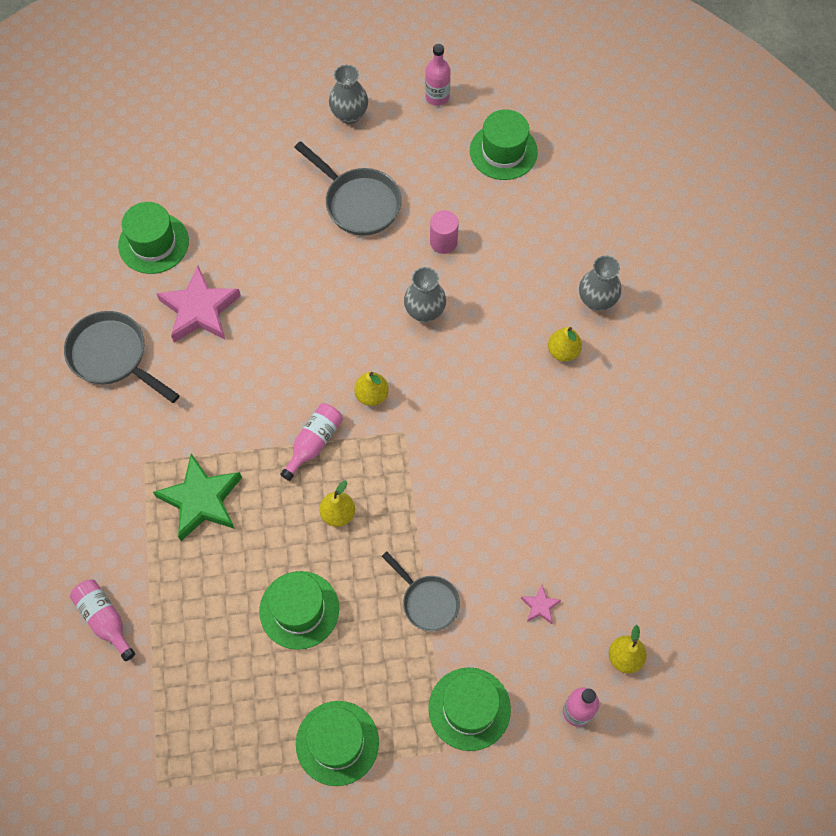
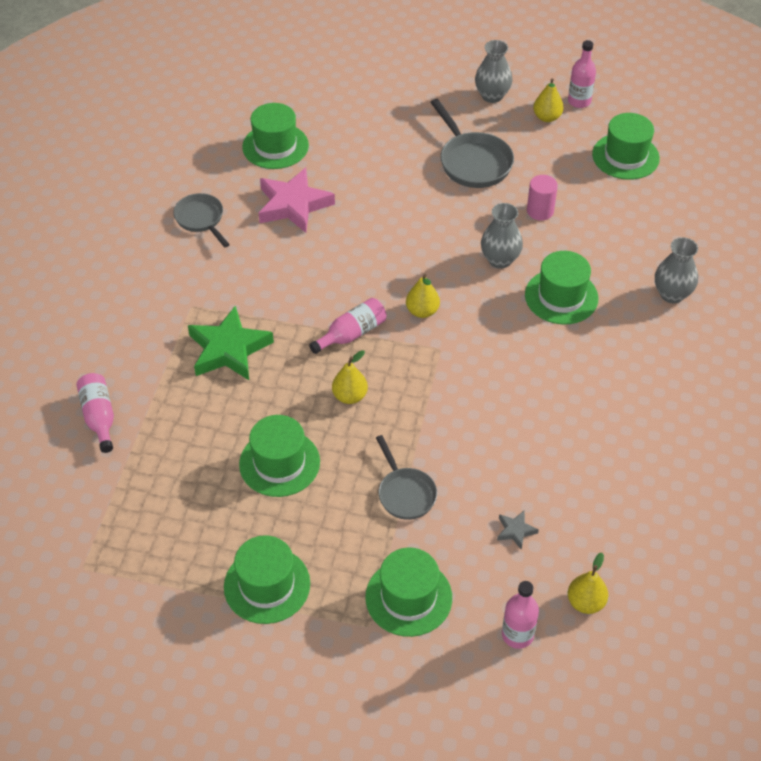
camera: 20 degrees right, 15 degrees down
grey pan [64,311,180,403] -> grey pan [173,193,230,247], size x0.65
pink star [521,585,561,624] -> grey star [497,510,539,550]
yellow pear [548,327,582,362] -> yellow pear moved to [533,78,564,122]
none -> green hat [525,251,599,325]

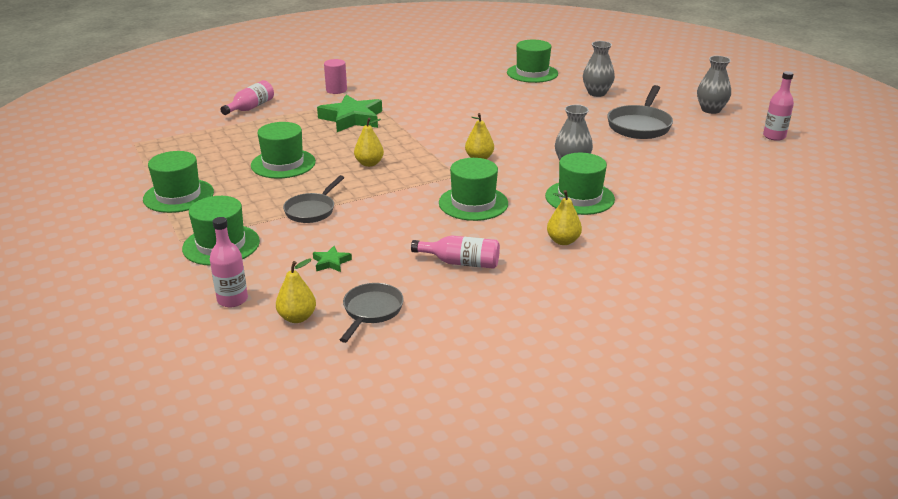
camera: 50 degrees right, 20 degrees down
grey pan [173,193,230,247] -> grey pan moved to [340,283,404,343]
pink star [259,168,335,233] -> none
pink bottle [309,298,386,354] -> pink bottle moved to [411,236,500,269]
grey star [497,510,539,550] -> green star [313,246,352,272]
pink cylinder [527,175,558,221] -> pink cylinder moved to [324,59,347,94]
yellow pear [533,78,564,122] -> yellow pear moved to [547,190,582,245]
green hat [592,113,660,180] -> green hat moved to [439,158,508,221]
grey vase [655,237,698,303] -> grey vase moved to [583,41,615,97]

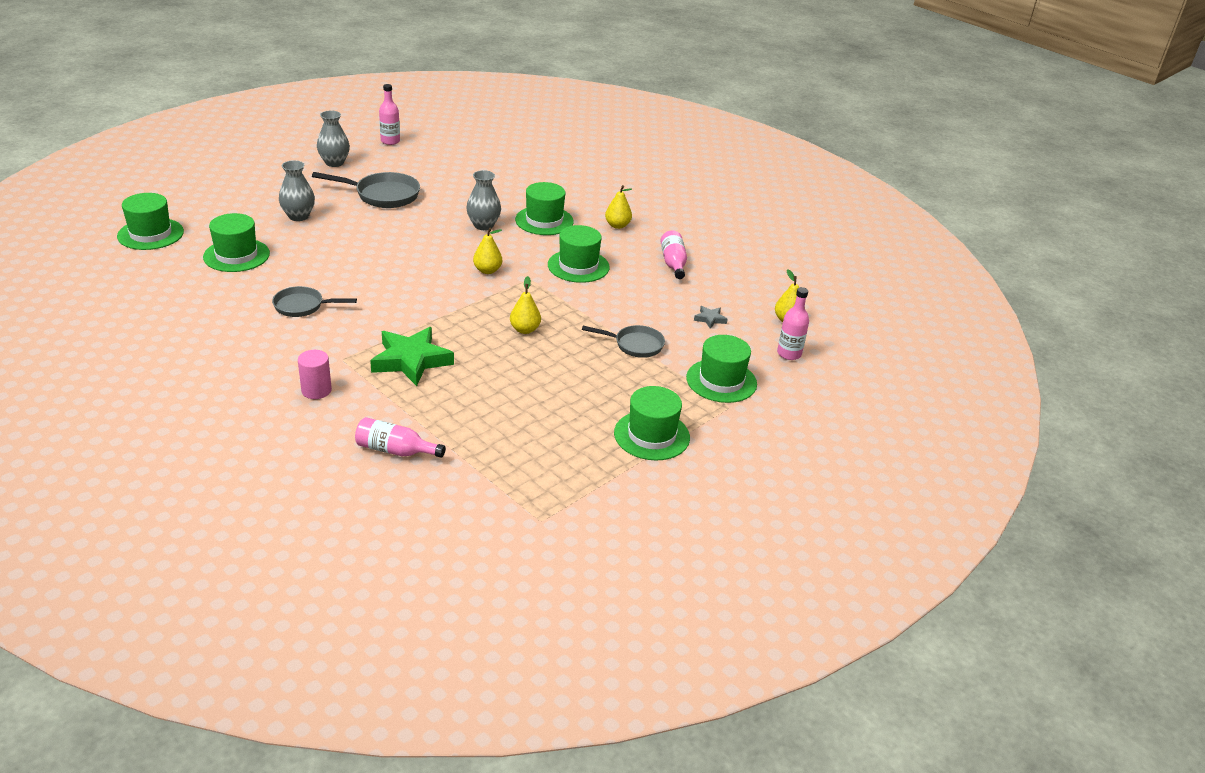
camera: 110 degrees left, 5 degrees up
green hat [251,122,316,179] -> green hat moved to [117,193,184,250]
green star [313,246,352,272] -> grey star [694,306,727,329]
grey pan [340,283,404,343] -> grey pan moved to [272,286,357,317]

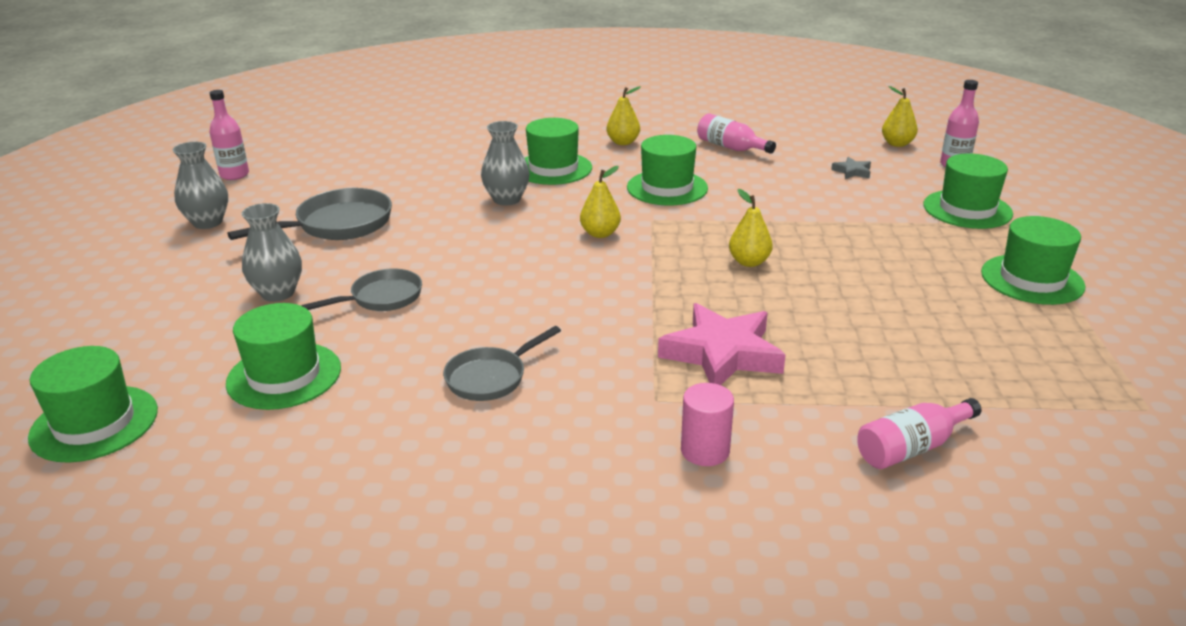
camera: 40 degrees left, 5 degrees down
green star [370,327,454,386] -> pink star [658,303,786,385]
grey pan [582,325,665,358] -> grey pan moved to [301,269,422,311]

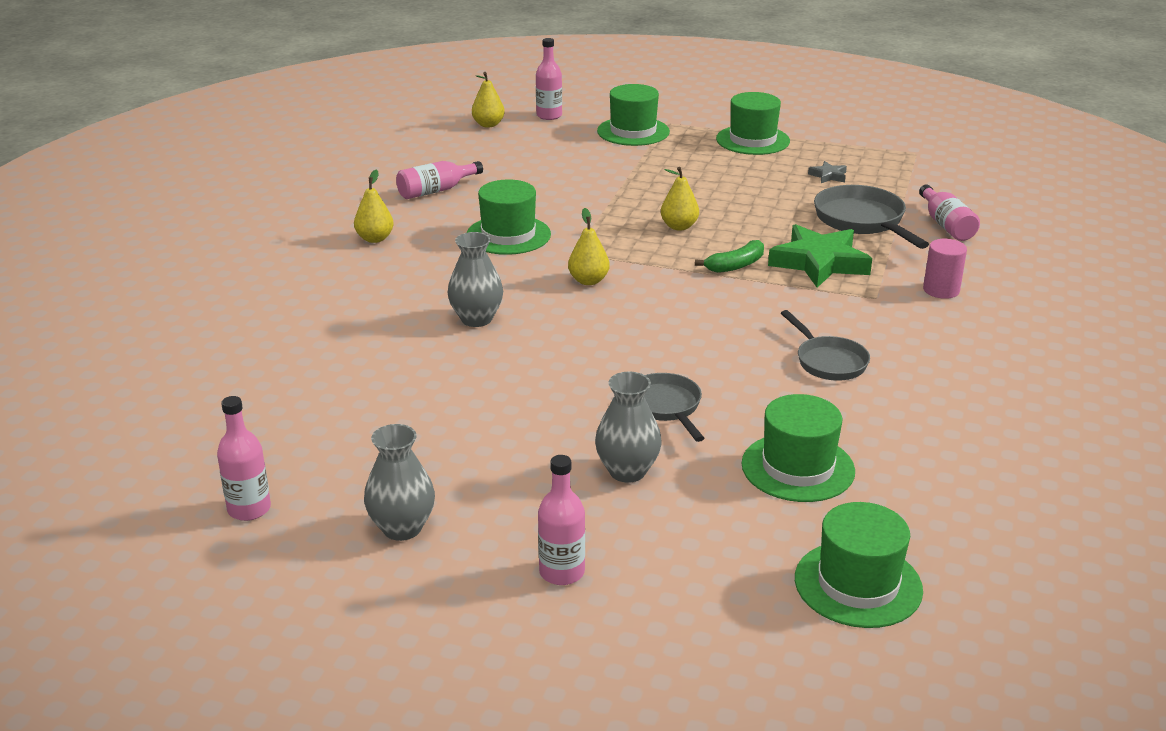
camera: 75 degrees left, 0 degrees up
grey pan [227,188,392,240] -> grey pan moved to [814,185,929,249]
green hat [525,118,592,185] -> none
pink star [658,303,786,385] -> green star [768,224,872,288]
grey star [831,157,871,179] -> grey star moved to [808,161,847,183]
none -> pink bottle [538,455,585,585]
none -> green banana [695,240,764,273]

